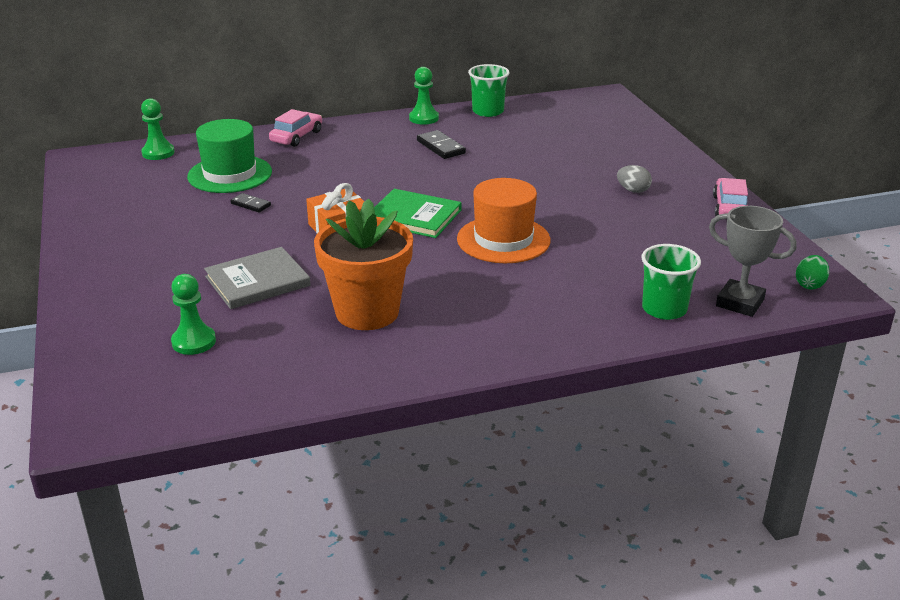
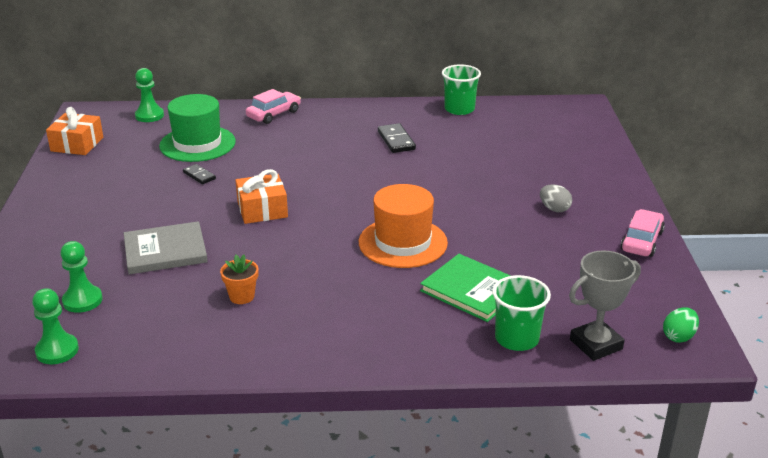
camera: 15 degrees right, 0 degrees up
orange flower pot [314,198,413,330] -> orange flower pot [220,255,258,304], size x0.43
green book [374,189,461,238] -> green book moved to [420,254,511,322]
green pawn [409,67,439,125] -> green pawn moved to [32,288,79,364]
grey trophy [709,206,796,317] -> grey trophy turned 75 degrees counterclockwise [569,251,641,361]
none -> orange gift [46,107,103,155]

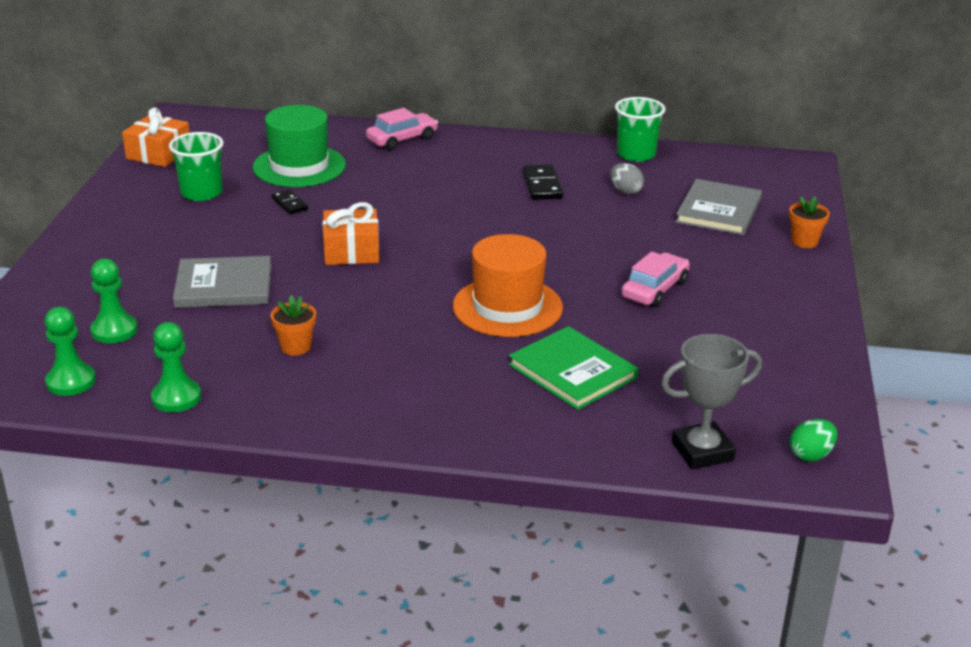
camera: 10 degrees right, 0 degrees up
green pawn [135,68,164,122] -> green pawn moved to [151,322,201,412]
green cup [492,275,551,351] -> green cup moved to [169,132,224,201]
grey egg [540,184,572,212] -> grey egg moved to [610,163,644,195]
pink car [620,209,665,257] -> pink car moved to [621,251,690,307]
none -> grey book [676,179,762,235]
none -> orange flower pot [789,196,830,248]

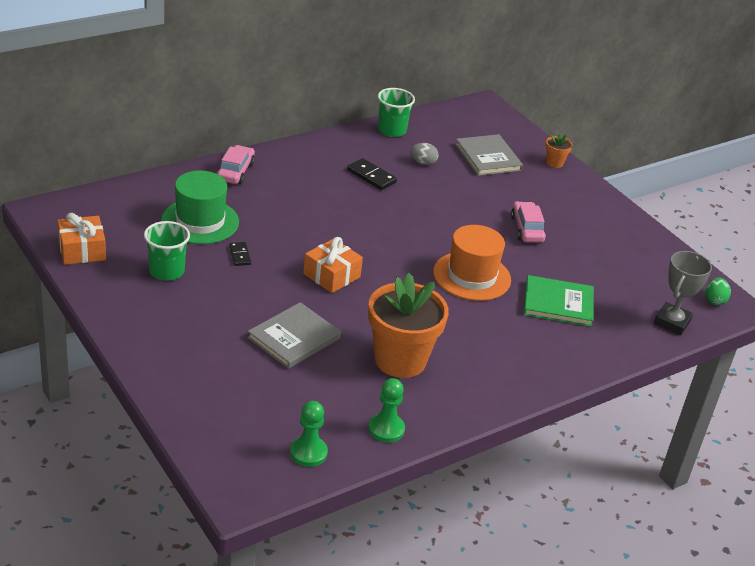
camera: 45 degrees left, 5 degrees up
green pawn [90,259,138,343] -> none
orange flower pot [271,295,316,356] -> orange flower pot [368,273,449,378], size x2.35
black domino [272,189,308,214] -> black domino turned 60 degrees clockwise [229,242,251,266]

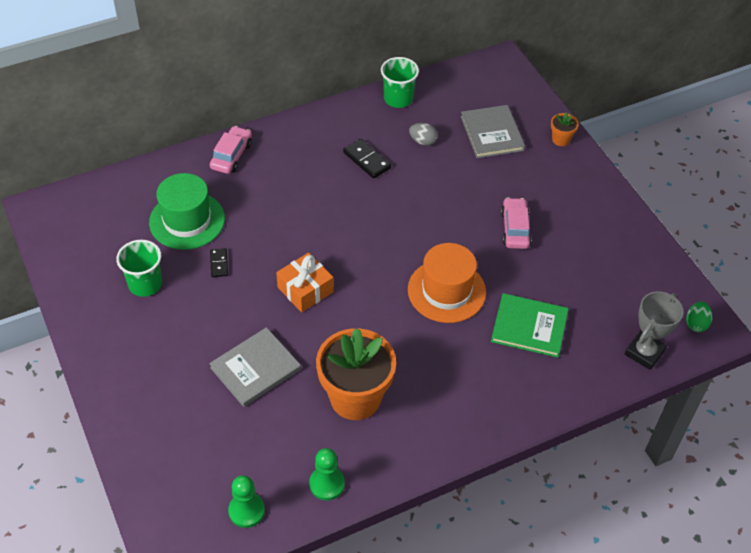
camera: 10 degrees right, 15 degrees up
orange gift [57,213,106,265] -> none

